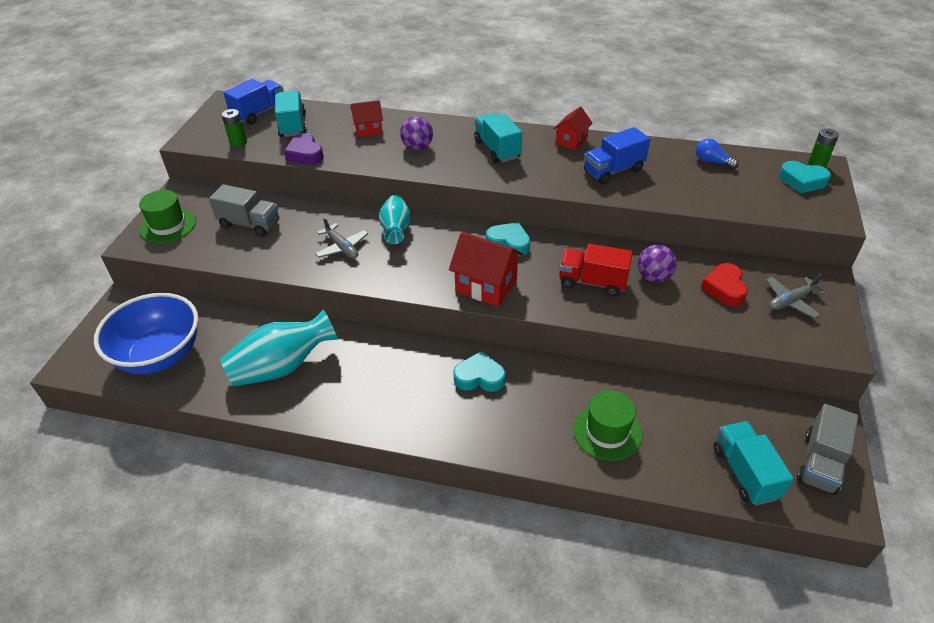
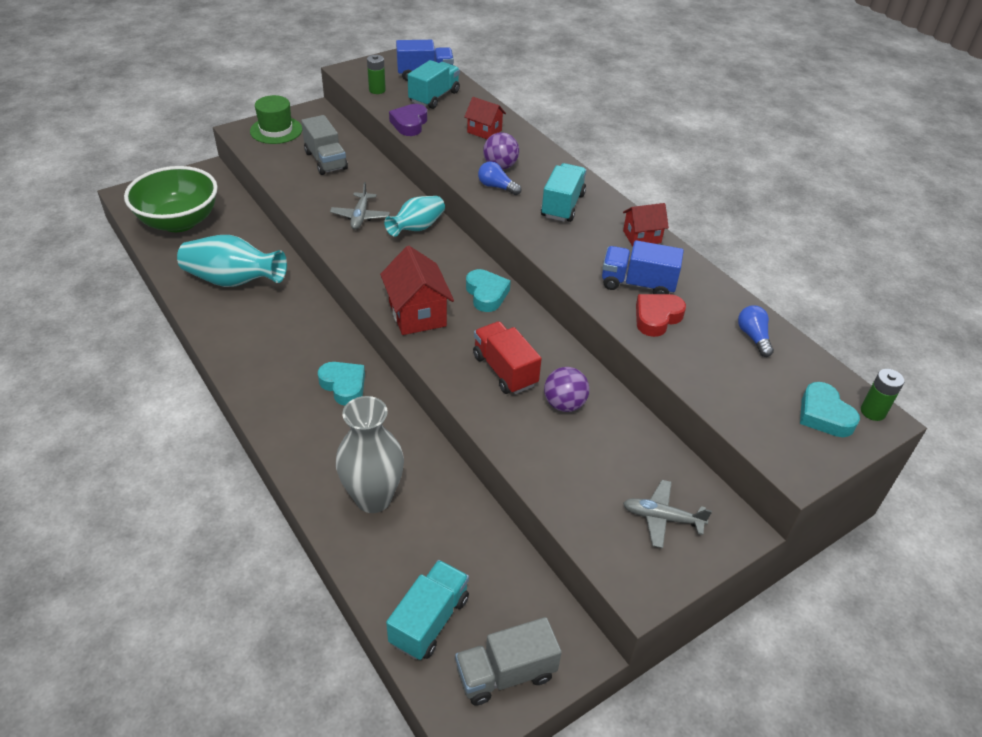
camera: 40 degrees right, 0 degrees up
blue bowl [94,293,198,374] -> green bowl [124,166,218,232]
green hat [573,391,642,461] -> grey vase [336,396,404,513]
red heart [701,263,748,306] -> red heart moved to [636,294,686,337]
none -> blue light bulb [478,161,521,195]

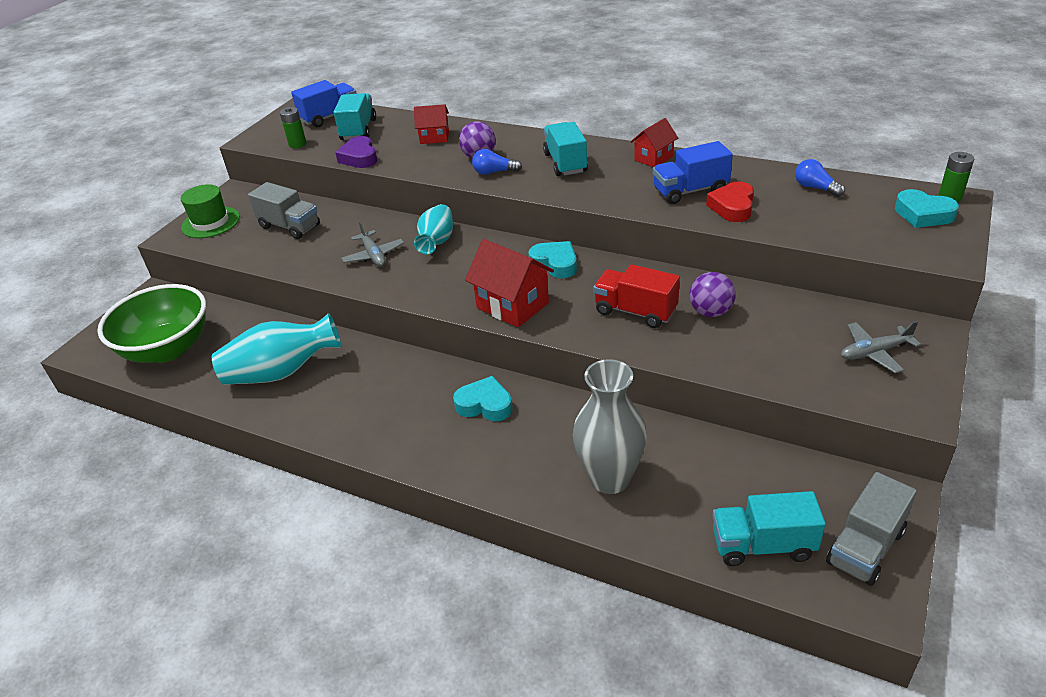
camera: 25 degrees left, 5 degrees down
turquoise truck [386,560,469,660] -> turquoise truck turned 90 degrees counterclockwise [713,491,826,566]

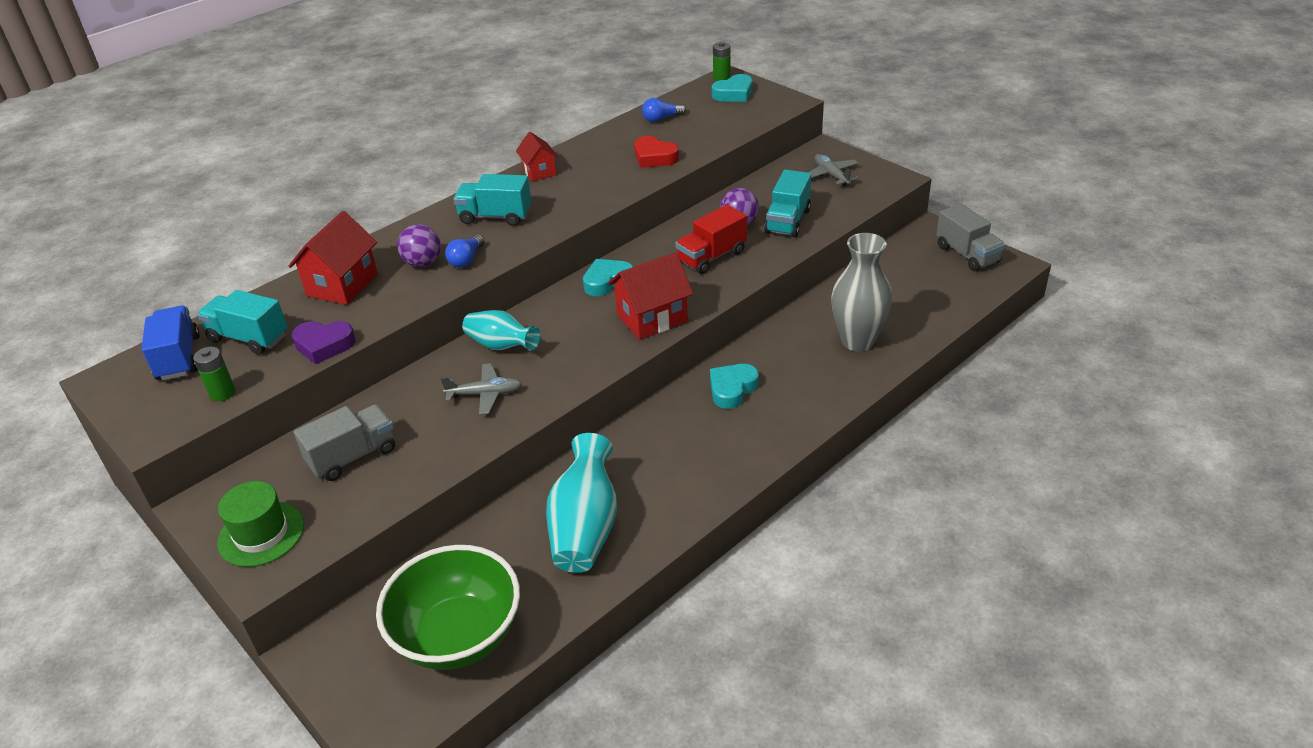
camera: 70 degrees left, 0 degrees up
red house [414,104,449,144] -> red house [289,211,378,305], size x1.62
blue truck [653,141,733,204] -> none
turquoise truck [713,491,826,566] -> turquoise truck moved to [764,170,811,237]
grey plane [841,321,921,373] -> grey plane turned 150 degrees clockwise [808,154,858,186]

